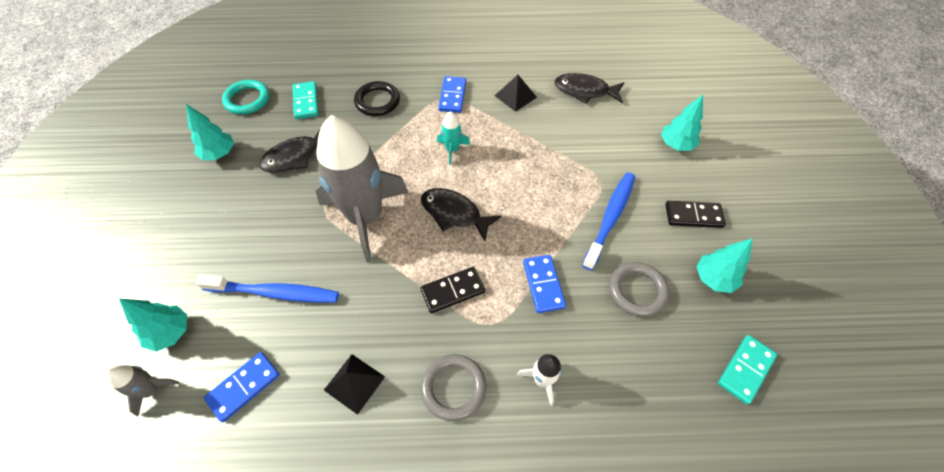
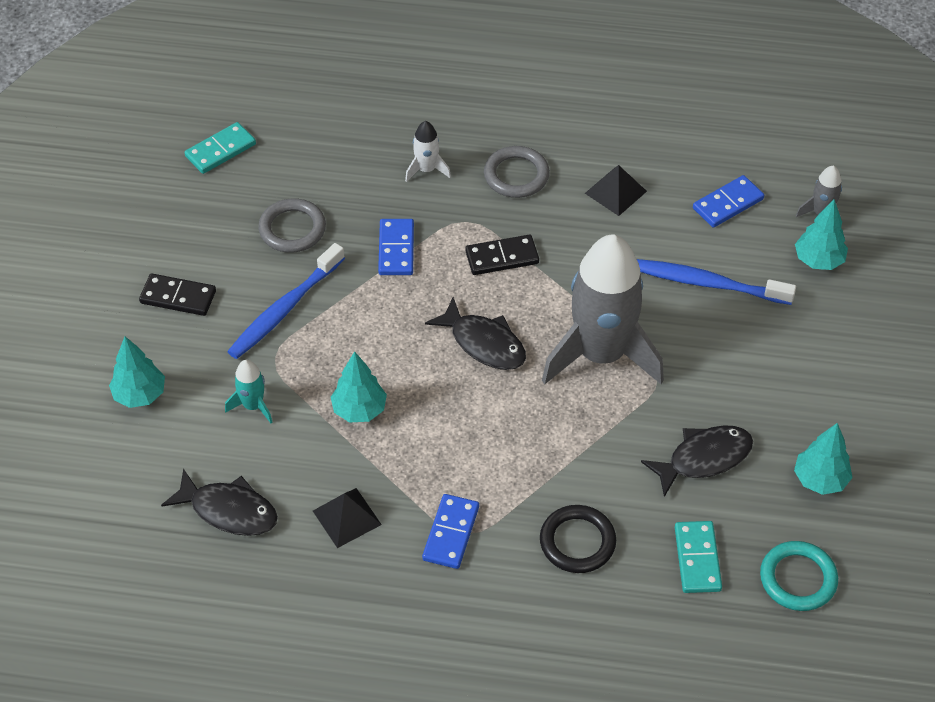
camera: 170 degrees left, 5 degrees down
turquoise rocket [437,111,470,165] -> turquoise rocket moved to [225,360,273,423]
turquoise tree [696,238,753,293] -> turquoise tree moved to [331,351,387,423]

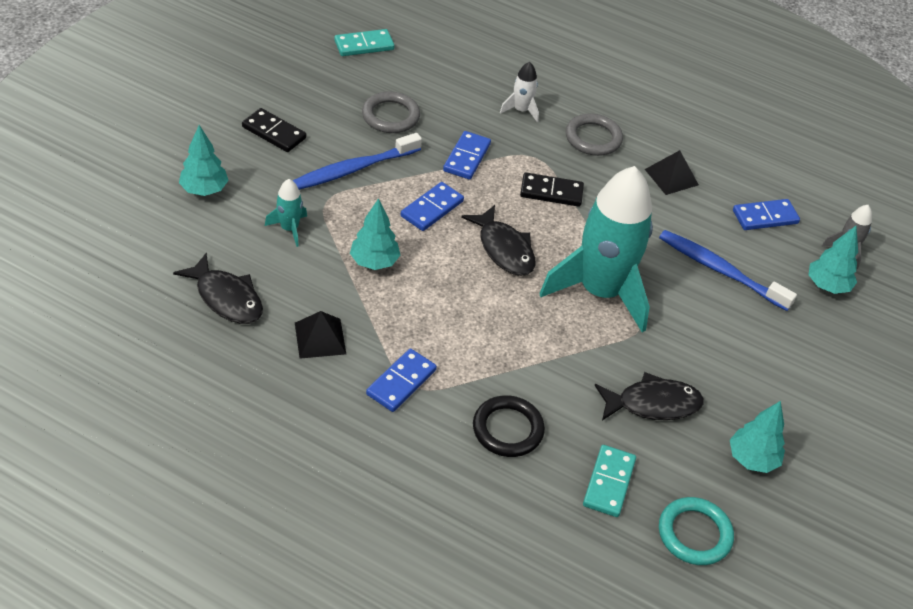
camera: 15 degrees right, 5 degrees down
grey rocket [542,234,664,384] -> turquoise rocket [539,166,653,333]
none -> blue domino [401,182,464,231]

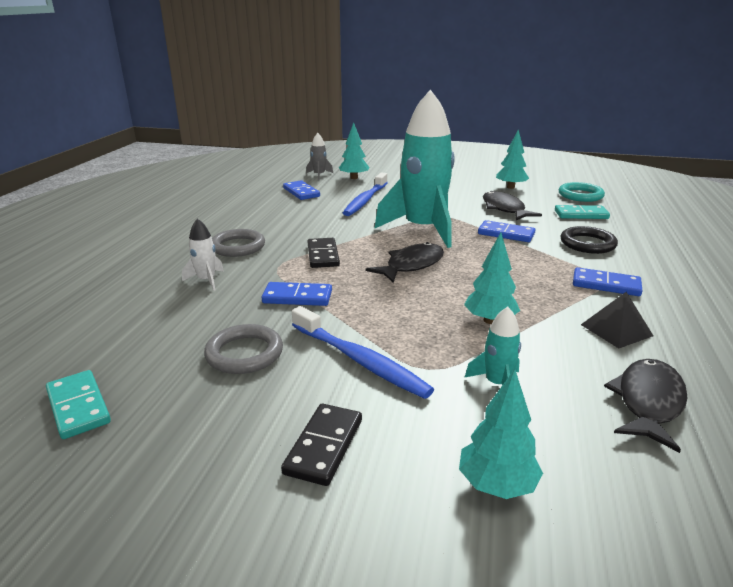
camera: 100 degrees left, 20 degrees down
blue domino [401,182,464,231] -> blue domino moved to [478,220,535,242]
black pyramid [645,150,699,195] -> none

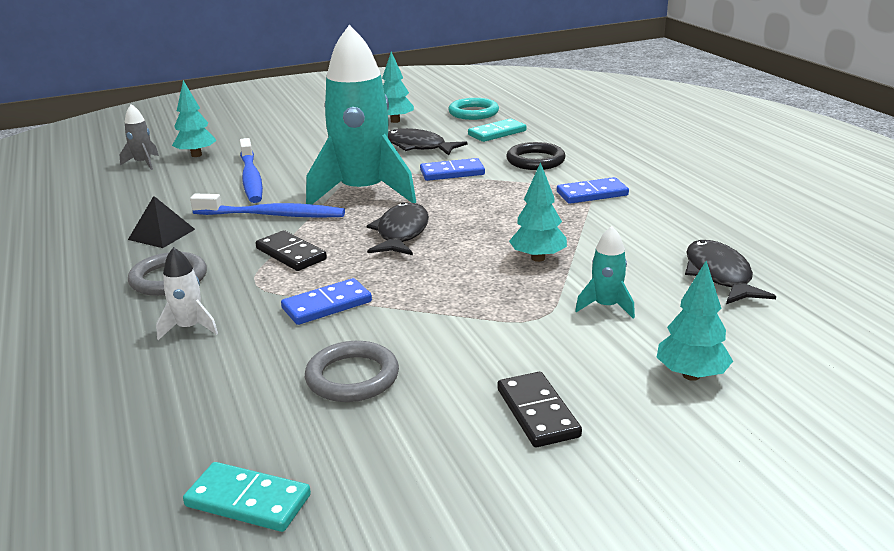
camera: 35 degrees left, 0 degrees up
blue domino [283,180,320,200] -> none
blue toothbrush [292,306,434,399] -> blue toothbrush moved to [190,194,345,218]
black pyramid [581,292,653,348] -> black pyramid moved to [128,196,195,248]

